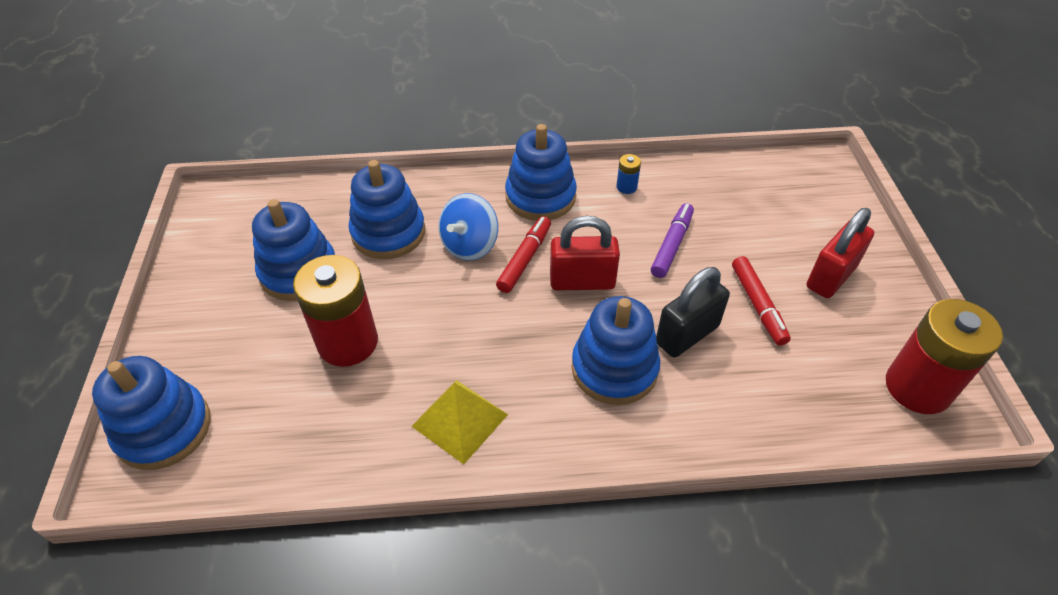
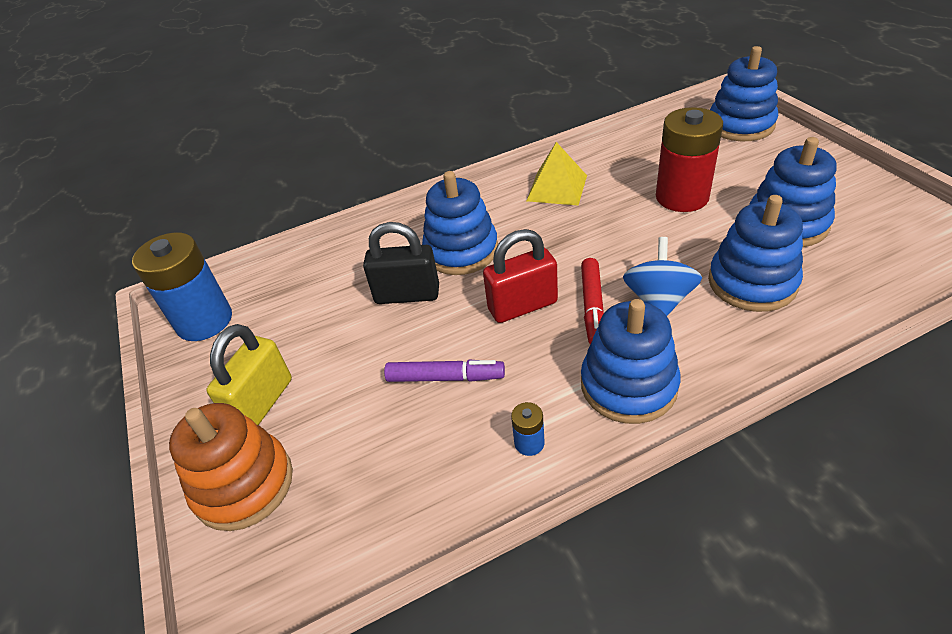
camera: 165 degrees right, 5 degrees down
purple marker [651,203,694,278] -> purple marker turned 90 degrees counterclockwise [384,360,505,382]
black padlock [656,267,730,357] -> black padlock turned 60 degrees clockwise [363,222,439,304]
red marker [732,256,791,346] -> none
red padlock [807,208,874,298] -> yellow padlock [206,324,292,425]
red battery [886,299,1003,414] -> blue battery [132,232,232,341]
none -> orange stacking toy [169,403,293,531]

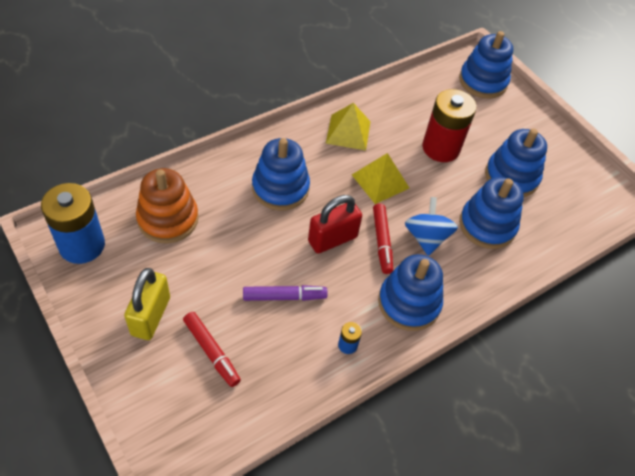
camera: 20 degrees left, 10 degrees up
orange stacking toy [169,403,293,531] -> orange stacking toy moved to [136,168,199,243]
black padlock [363,222,439,304] -> none
none -> red marker [183,312,241,387]
none -> yellow pyramid [352,153,409,204]

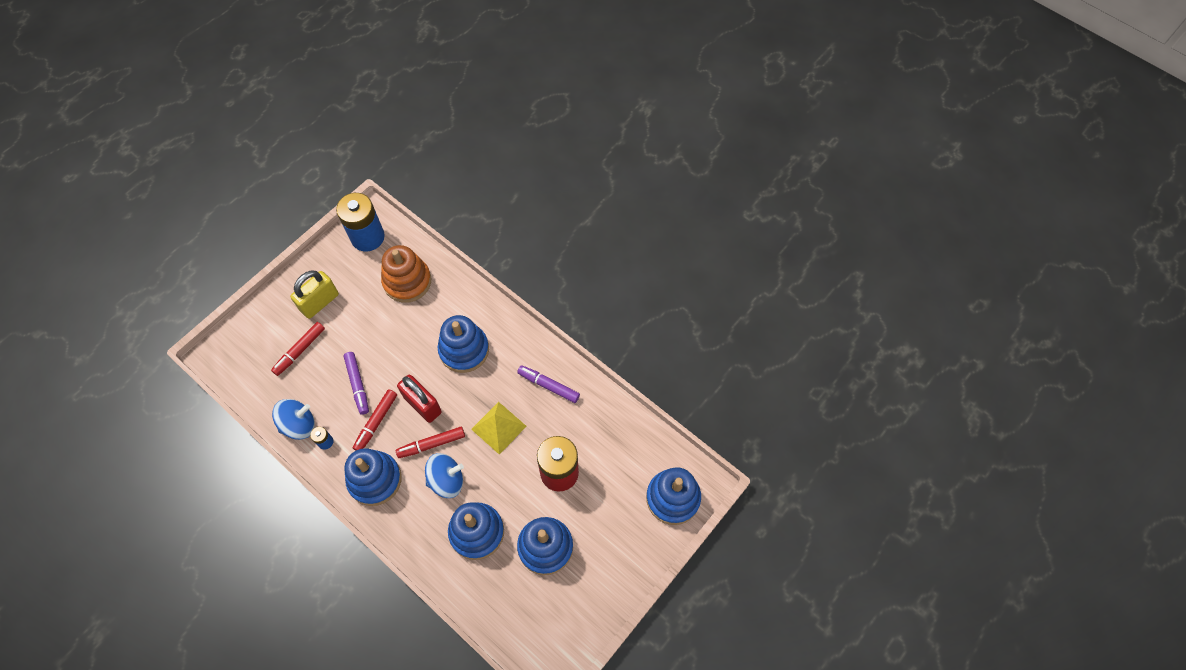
camera: 80 degrees right, 10 degrees up
yellow padlock [124,268,170,340] -> yellow padlock turned 45 degrees counterclockwise [290,271,339,319]
yellow pyramid [326,103,371,150] -> purple marker [517,365,580,403]
none -> blue spinning top [272,399,315,440]
none -> red marker [353,389,397,451]

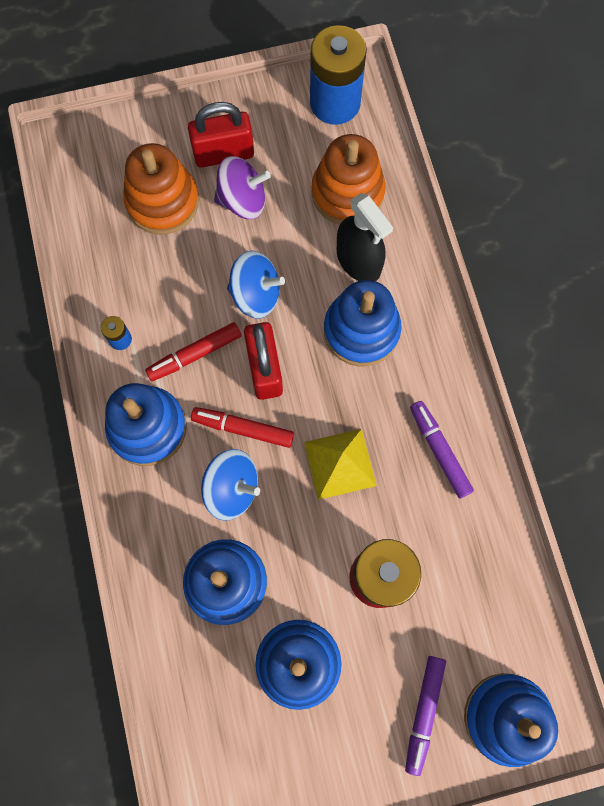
camera: 35 degrees right, 10 degrees up
red marker [271,322,325,376] -> orange stacking toy [123,143,199,234]
blue spinning top [272,399,315,440] -> blue spinning top moved to [227,251,285,319]
yellow padlock [290,271,339,319] -> red padlock [188,102,254,168]
purple marker [344,352,369,415] -> purple marker moved to [405,656,446,776]
none -> purple spinning top [214,156,271,219]
none -> black spray bottle [337,193,393,281]

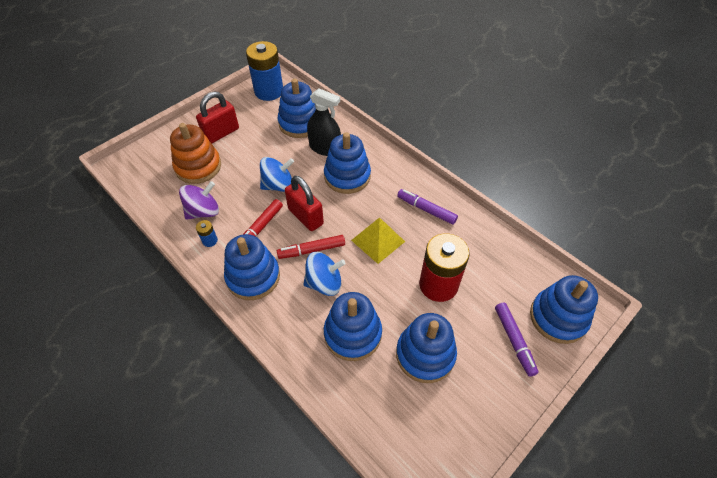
camera: 30 degrees left, 20 degrees down
purple spinning top [214,156,271,219] -> purple spinning top moved to [179,181,219,220]
orange stacking toy [311,134,385,225] -> blue stacking toy [277,79,316,138]

